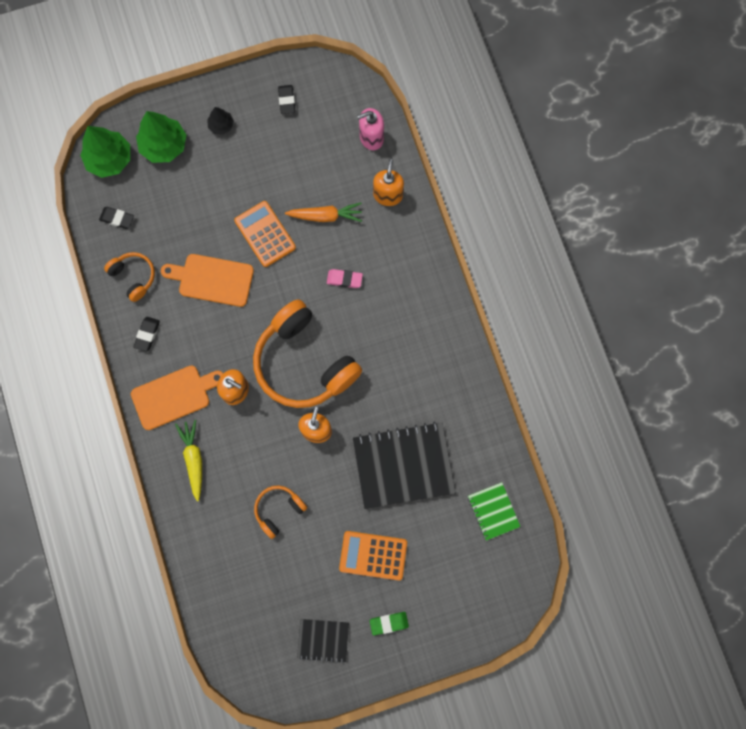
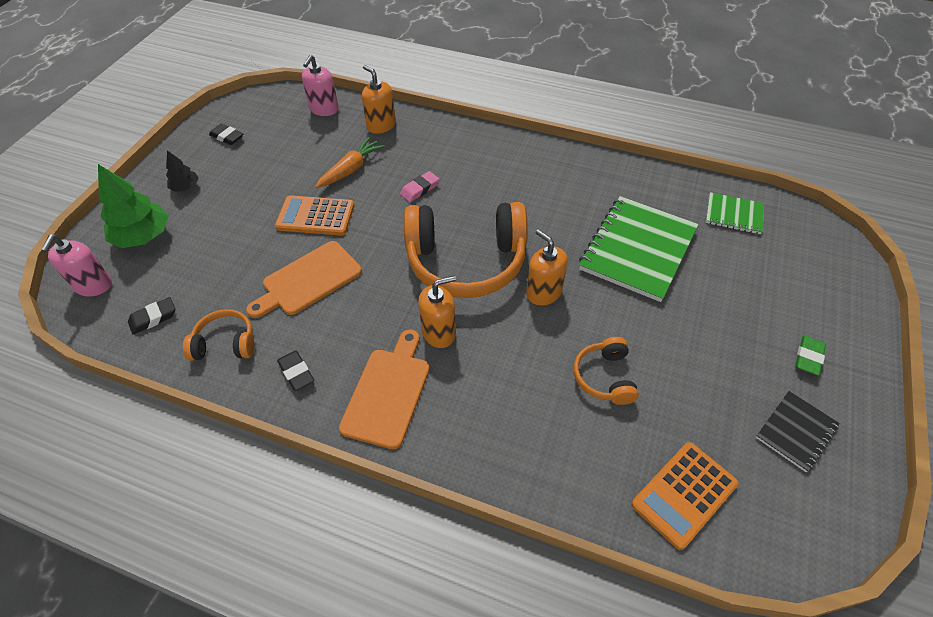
camera: 50 degrees left, 25 degrees down
green tree [80,126,130,178] -> pink soap dispenser [41,234,112,297]
yellow carrot [175,420,202,502] -> none
orange calculator [339,531,407,580] -> orange calculator moved to [631,442,738,550]
black notebook [353,421,456,509] -> green notebook [579,196,698,302]

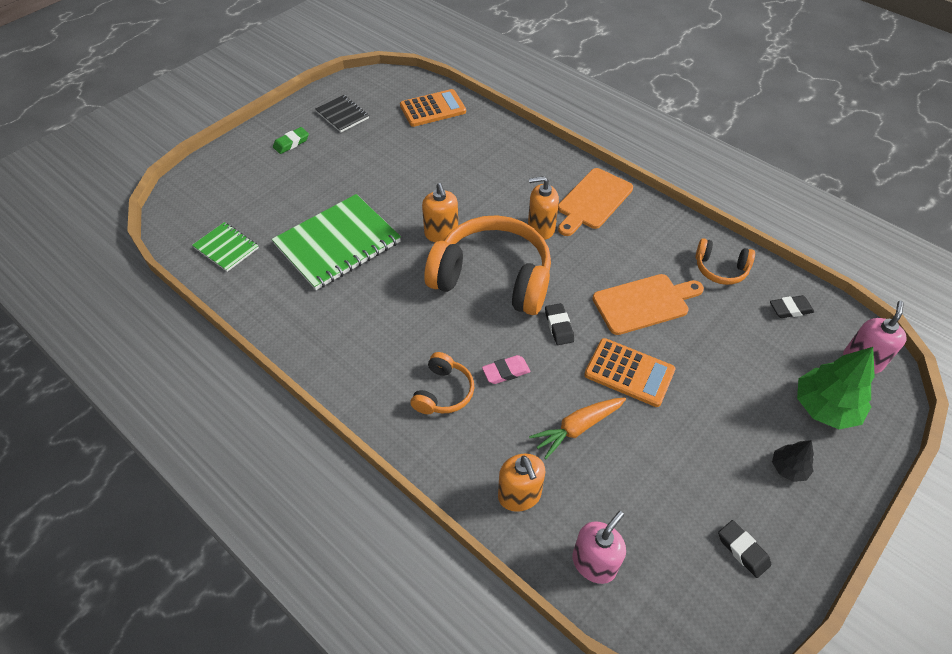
camera: 160 degrees left, 0 degrees up
black eraser [277,351,314,391] -> black eraser moved to [545,303,574,345]
orange headphones [574,337,639,405] -> orange headphones moved to [410,352,474,414]
black notebook [756,391,840,472] -> black notebook turned 75 degrees clockwise [315,95,369,132]

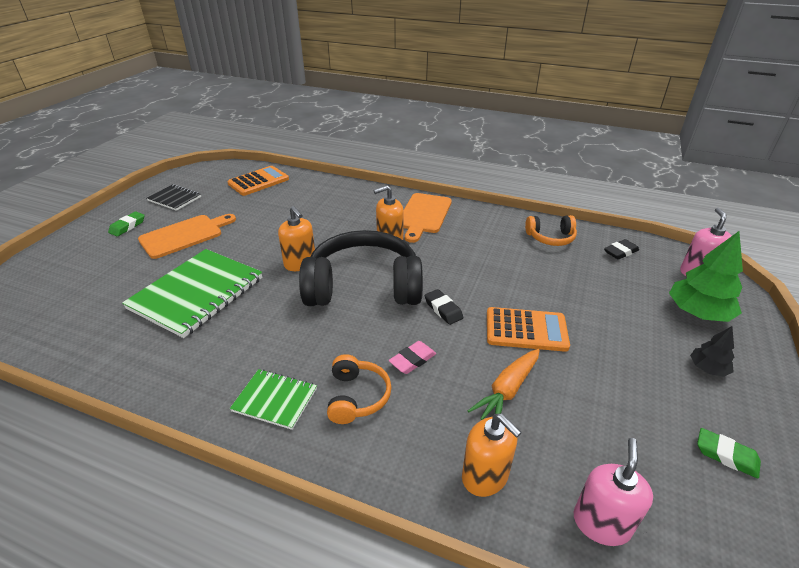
camera: 20 degrees left, 15 degrees down
green notebook [192,222,259,272] -> green notebook moved to [230,369,317,430]
orange headphones [424,215,551,315] -> black headphones [299,230,423,306]
orange cutting board [592,274,704,335] -> orange cutting board moved to [138,214,236,259]
black eraser [718,520,771,578] -> green eraser [697,428,761,478]

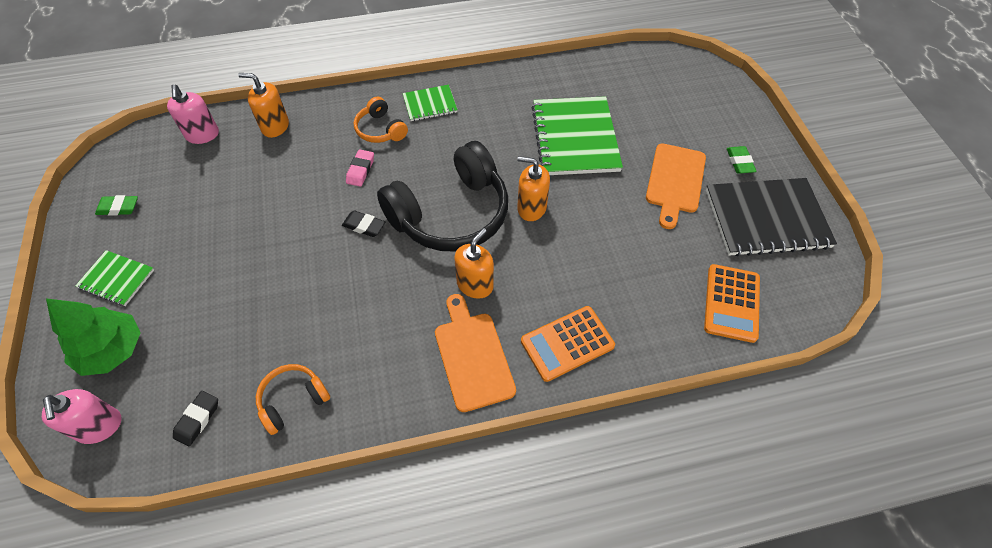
camera: 145 degrees right, 20 degrees up
black notebook [147,184,201,211] -> black notebook [706,178,837,257], size x1.94
orange carrot [468,349,540,420] -> none
orange calculator [487,307,570,352] -> orange calculator moved to [521,306,615,382]
black tree [690,326,734,377] -> green notebook [75,250,154,306]

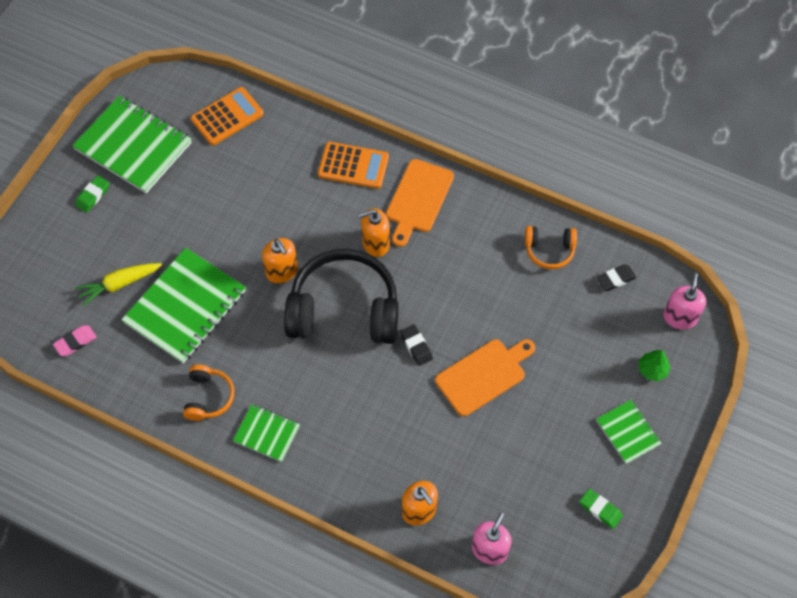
camera: 140 degrees left, 5 degrees up
green tree [46,298,141,376] -> green tree [639,350,671,381], size x0.54
pink eraser [346,150,374,187] -> pink eraser moved to [53,325,97,356]
orange headphones [354,97,408,143] -> orange headphones moved to [183,365,234,421]
orange cutting board [646,144,706,229] -> orange cutting board moved to [435,339,535,416]
black notebook [706,178,837,257] -> green notebook [72,96,192,193]
none -> yellow carrot [75,263,162,306]

